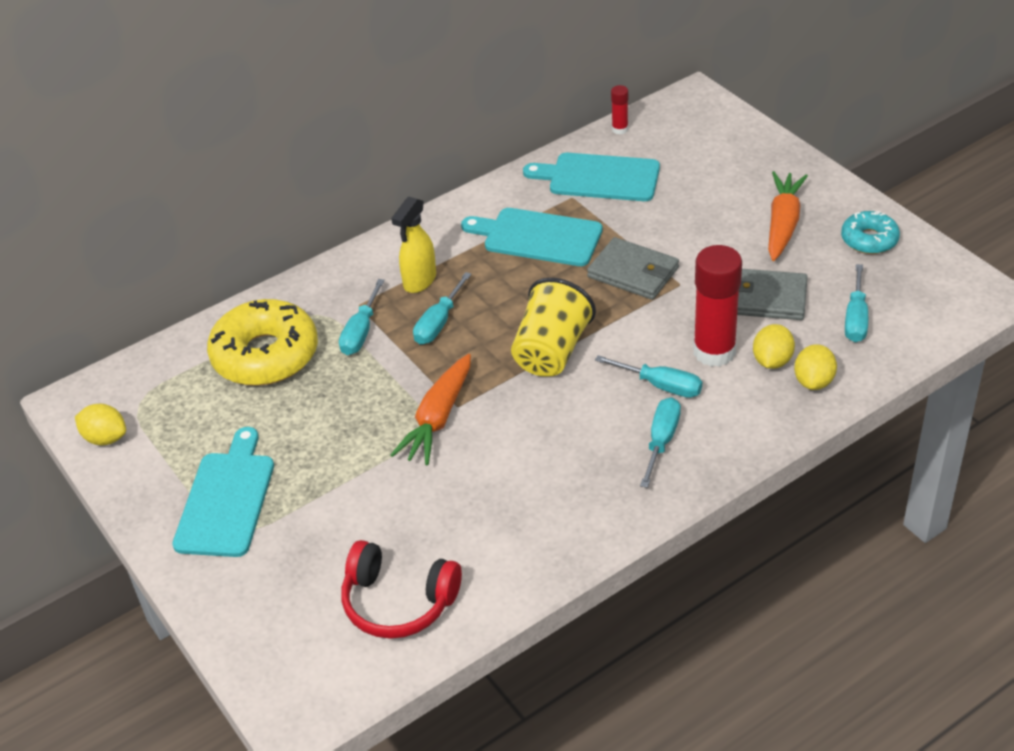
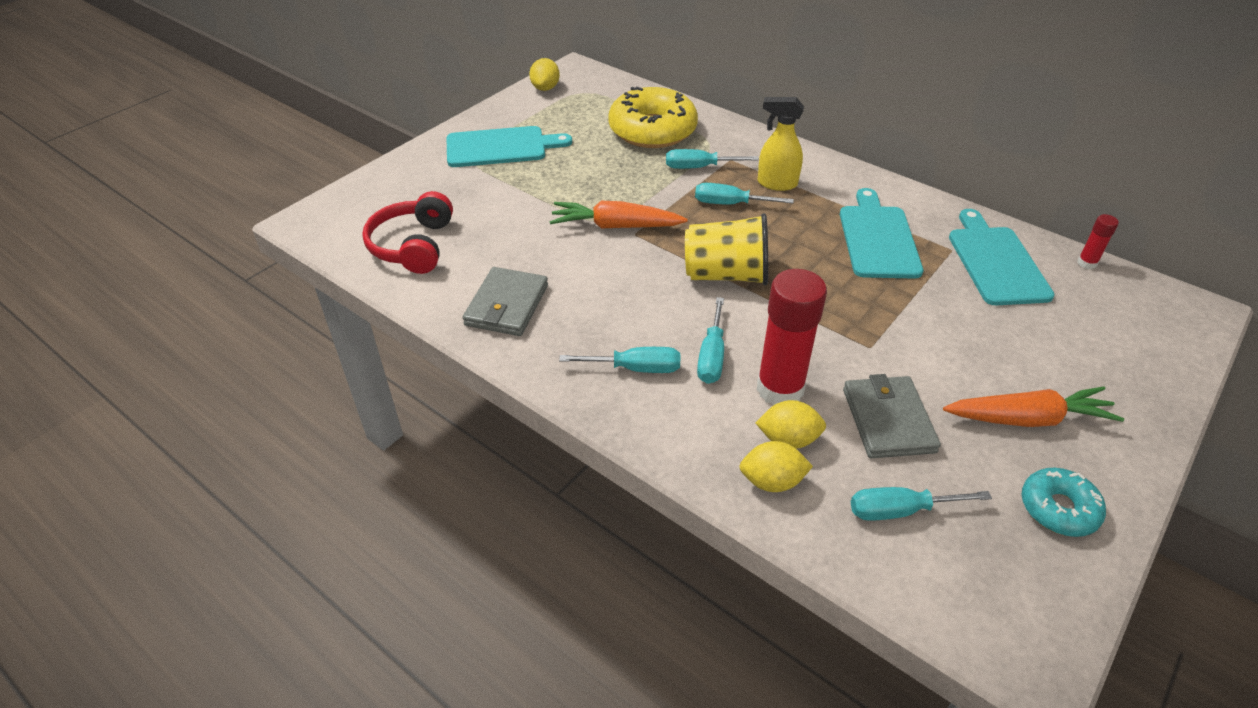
camera: 70 degrees right, 0 degrees up
grey wallet [587,237,679,300] -> grey wallet moved to [462,267,548,336]

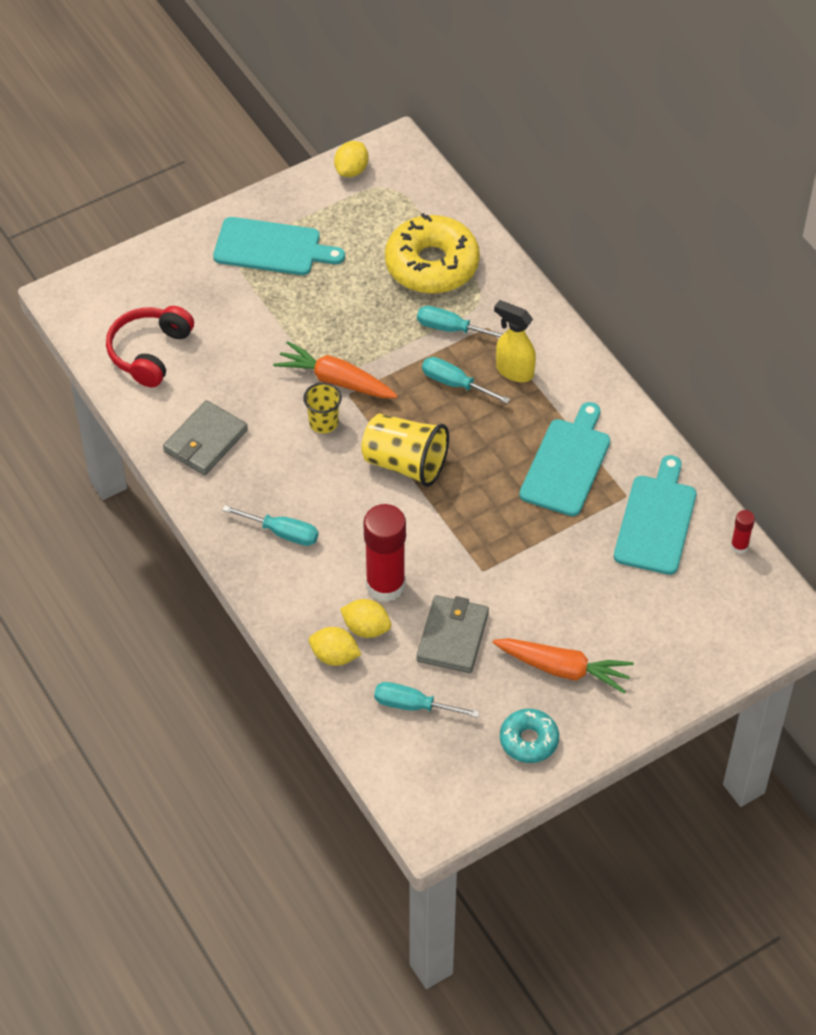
camera: 20 degrees right, 10 degrees up
turquoise screwdriver [697,297,724,384] -> none
none -> yellow cup [303,382,342,433]

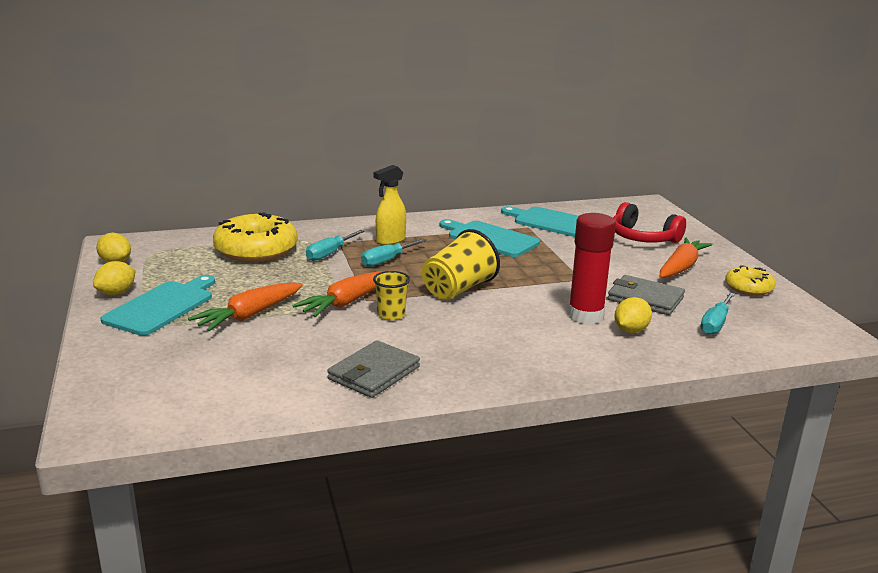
camera: 75 degrees left, 30 degrees down
red headphones [106,306,194,387] -> red headphones moved to [613,202,686,243]
grey wallet [163,400,248,475] -> grey wallet turned 75 degrees clockwise [327,340,420,398]
turquoise screwdriver [222,505,318,546] -> none
yellow lemon [309,627,362,666] -> yellow lemon moved to [93,261,136,295]
turquoise donut [500,709,559,763] -> yellow donut [725,265,775,296]
red glue stick [731,510,755,554] -> none
none -> orange carrot [188,282,303,331]

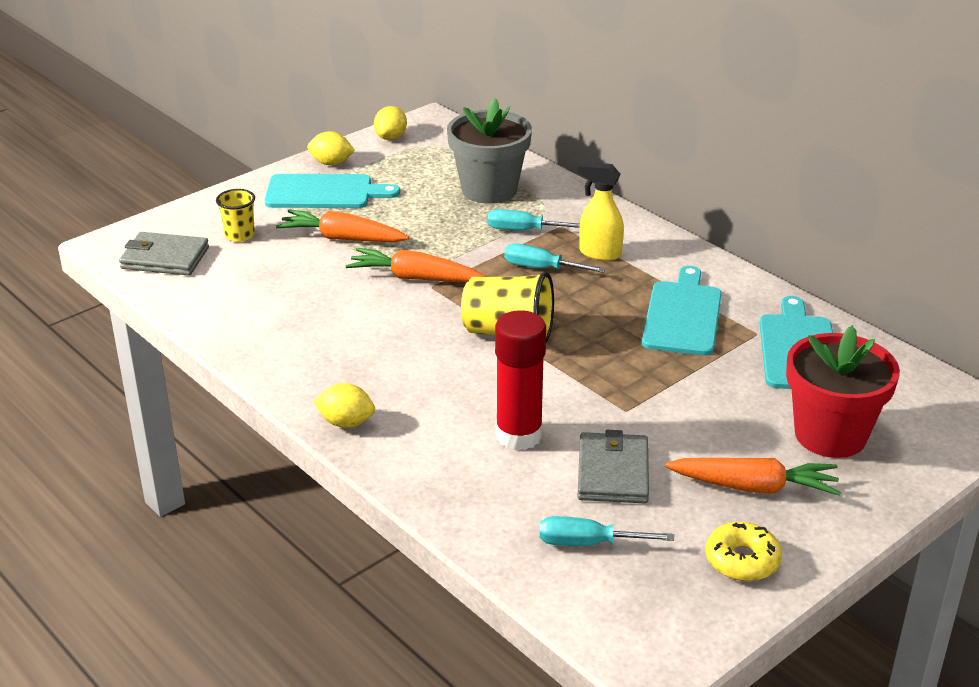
camera: 65 degrees right, 10 degrees up
yellow donut [213,212,298,262] -> grey flower pot [447,98,532,204]
grey wallet [327,340,420,398] -> grey wallet moved to [119,232,209,276]
yellow cup [373,271,410,320] -> yellow cup moved to [216,189,255,242]
red headphones [613,202,686,243] -> red flower pot [786,326,900,458]
yellow lemon [614,297,652,333] -> yellow lemon moved to [314,383,375,428]

